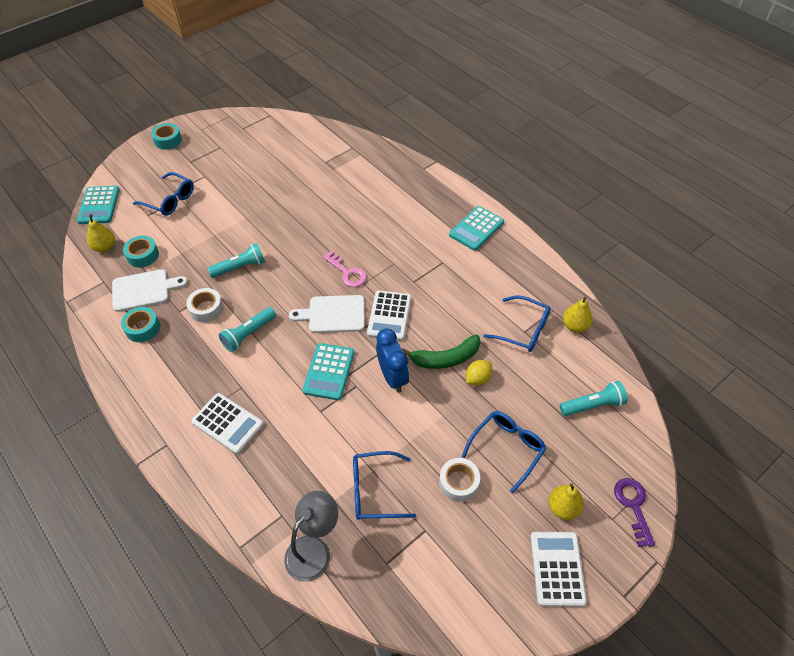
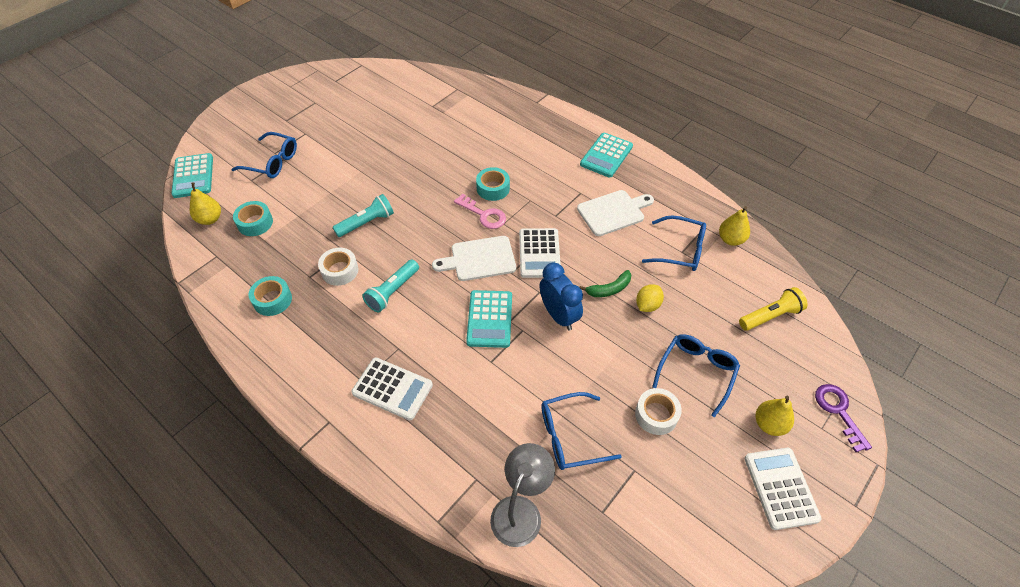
camera: 10 degrees left, 0 degrees up
white cutting board [112,269,188,312] -> white cutting board moved to [577,190,654,236]
turquoise tape [151,123,182,150] -> turquoise tape moved to [476,167,510,201]
green banana [402,334,480,369] -> green banana [579,270,631,297], size x0.66
turquoise flashlight [560,381,628,416] -> yellow flashlight [739,287,807,331]

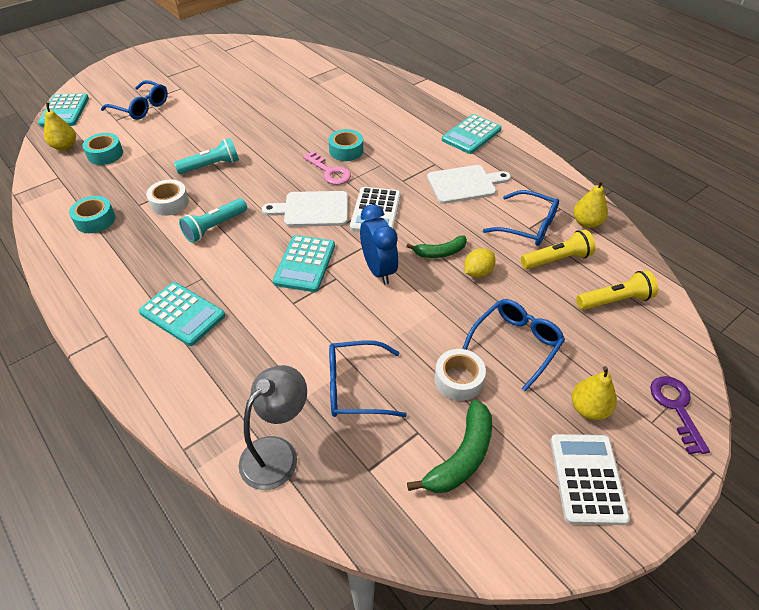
camera: 10 degrees right, 5 degrees down
white calculator [351,358,433,421] -> turquoise calculator [139,282,225,346]
none -> green banana [407,399,492,493]
none -> yellow flashlight [521,229,595,269]

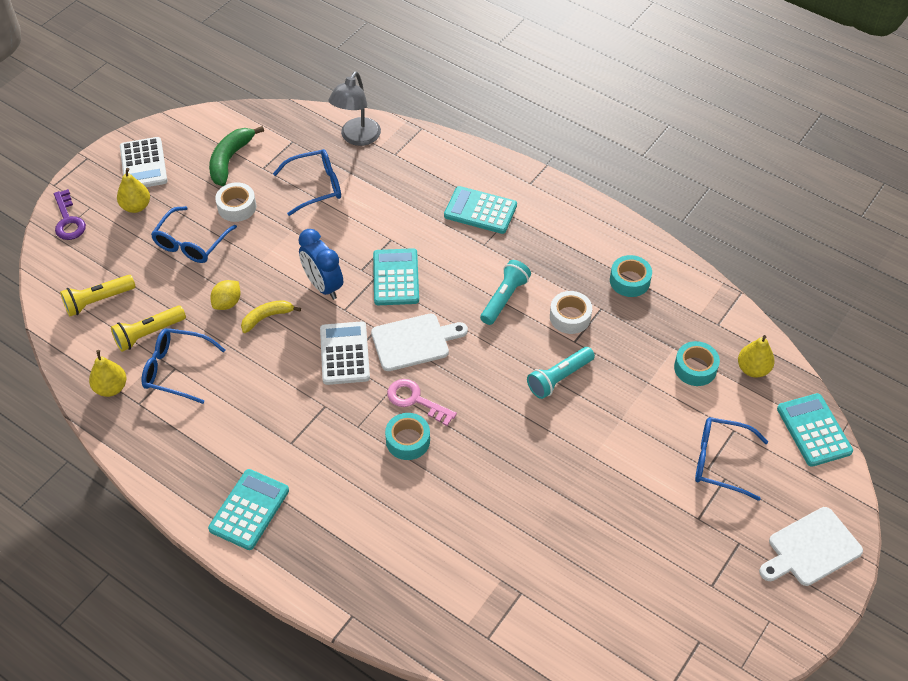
camera: 165 degrees right, 5 degrees up
green banana [406,235,467,258] -> yellow banana [241,300,301,333]
white cutting board [427,165,511,204] -> white cutting board moved to [759,507,863,586]

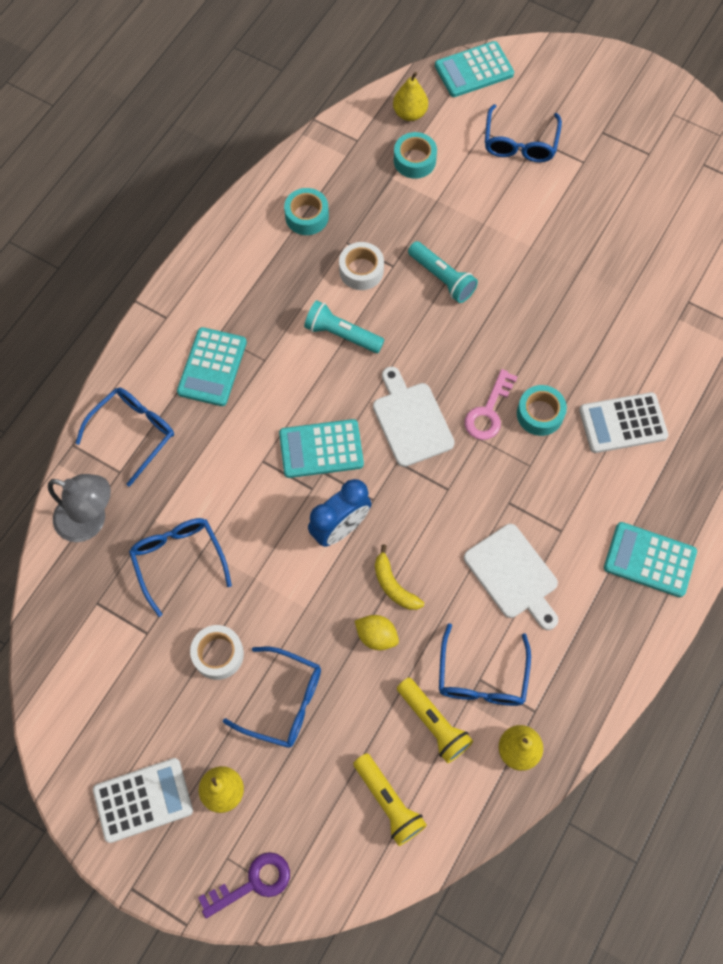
camera: 95 degrees left, 15 degrees up
green banana [209,126,264,186] -> none
white calculator [320,321,370,385] -> white calculator moved to [579,392,668,453]
white cutting board [759,507,863,586] -> white cutting board moved to [464,524,558,630]
none -> blue glasses [75,387,174,487]

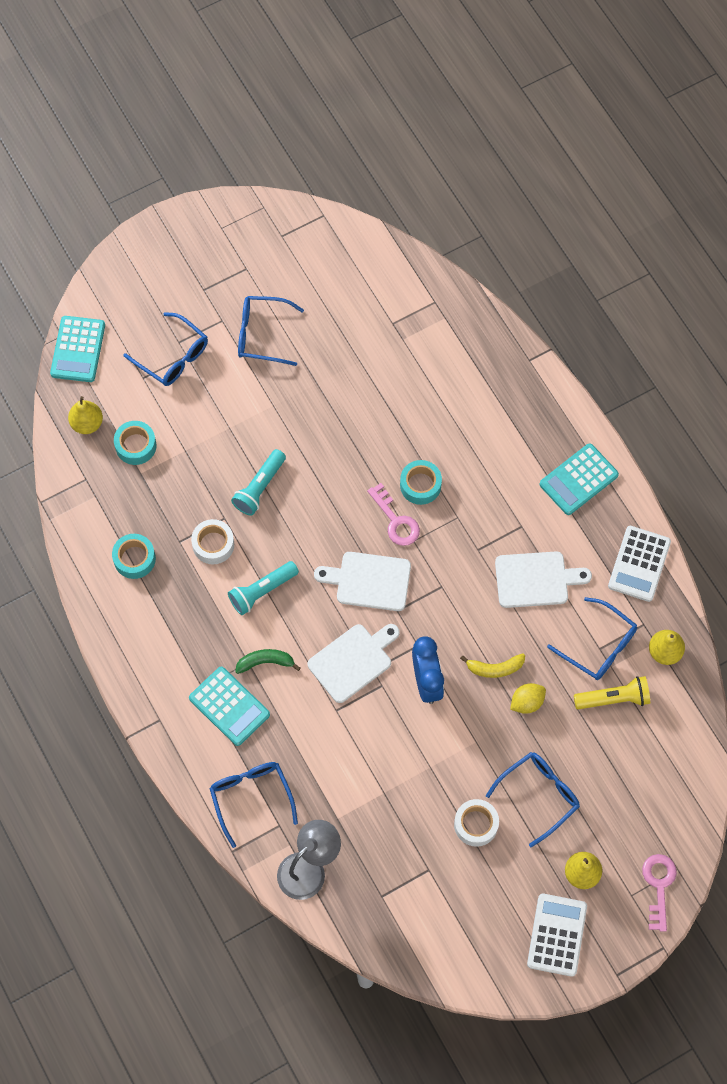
camera: 60 degrees left, 0 degrees up
blue glasses [129,518,232,617] -> blue glasses moved to [238,296,304,366]
purple key [198,852,290,918] -> pink key [642,854,677,932]
turquoise calculator [279,419,364,478] -> white cutting board [307,624,400,703]
yellow flashlight [353,753,427,846] -> none
turquoise flashlight [408,241,478,303] -> turquoise flashlight turned 135 degrees clockwise [231,449,286,516]
white calculator [579,392,668,453] -> white calculator moved to [608,526,671,602]
none -> green banana [235,649,301,674]

